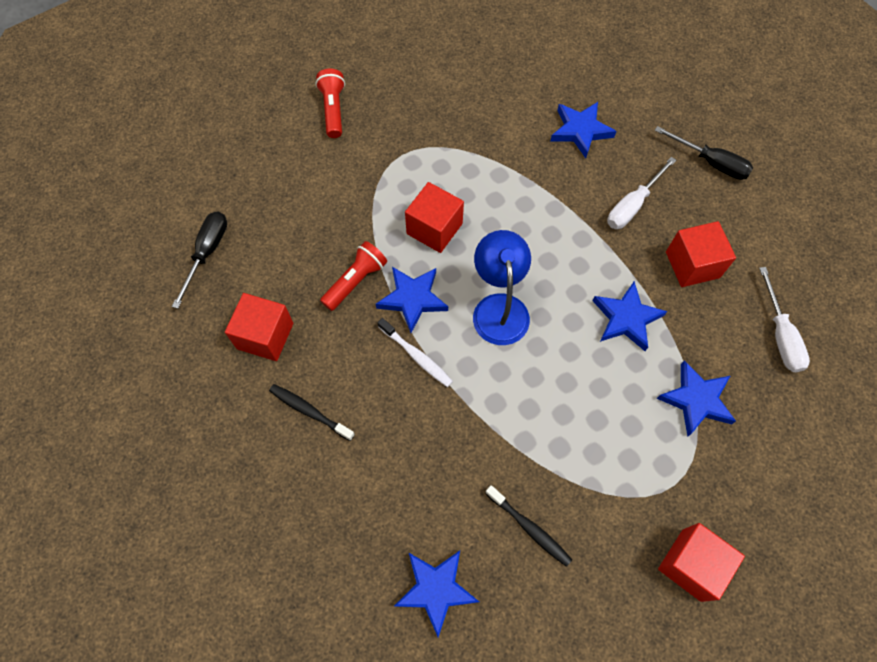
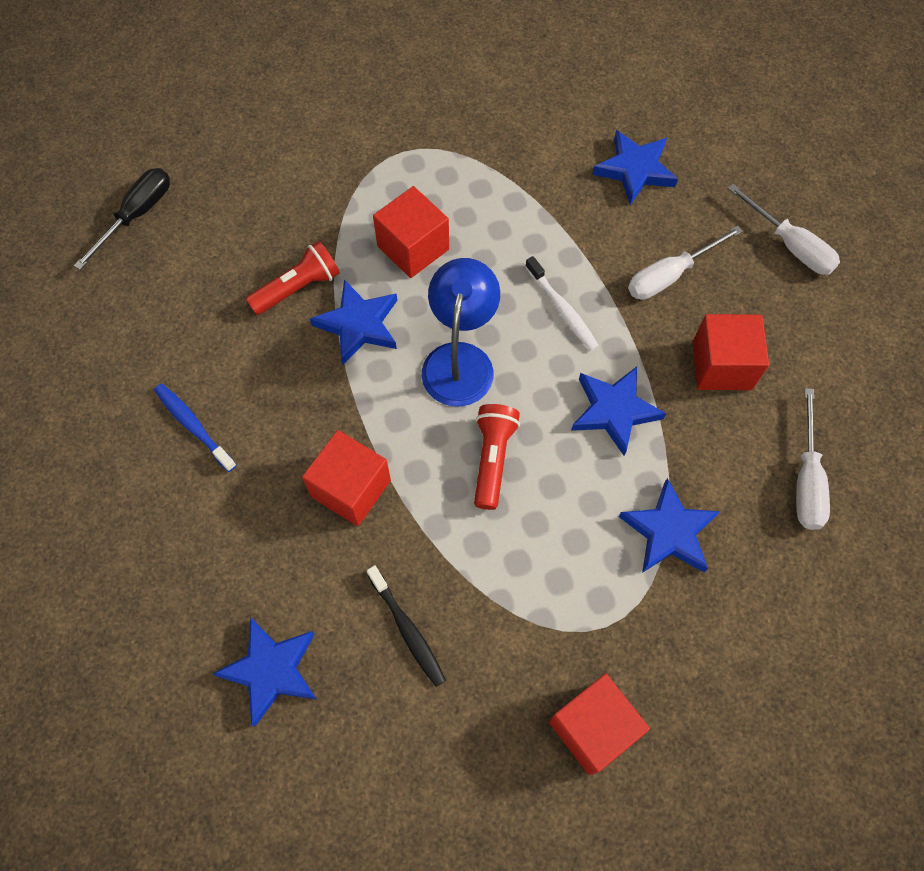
camera: 15 degrees right, 0 degrees up
red cube [225,293,293,361] -> red cube moved to [302,430,391,526]
black toothbrush [269,384,355,441] -> blue toothbrush [154,384,236,472]
red flashlight [316,69,345,138] -> red flashlight moved to [474,404,520,510]
white toothbrush [377,318,453,387] -> white toothbrush moved to [525,256,599,351]
black screwdriver [655,126,753,180] -> white screwdriver [728,184,840,275]

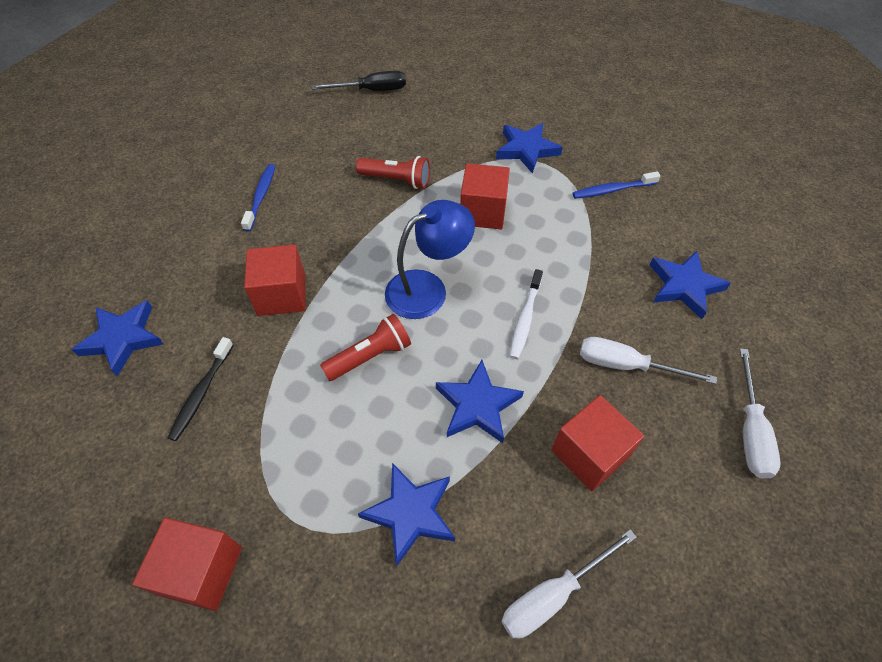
camera: 50 degrees right, 10 degrees down
blue star [310,280,397,365] -> blue star moved to [496,123,563,174]
none -> blue toothbrush [573,171,661,199]

